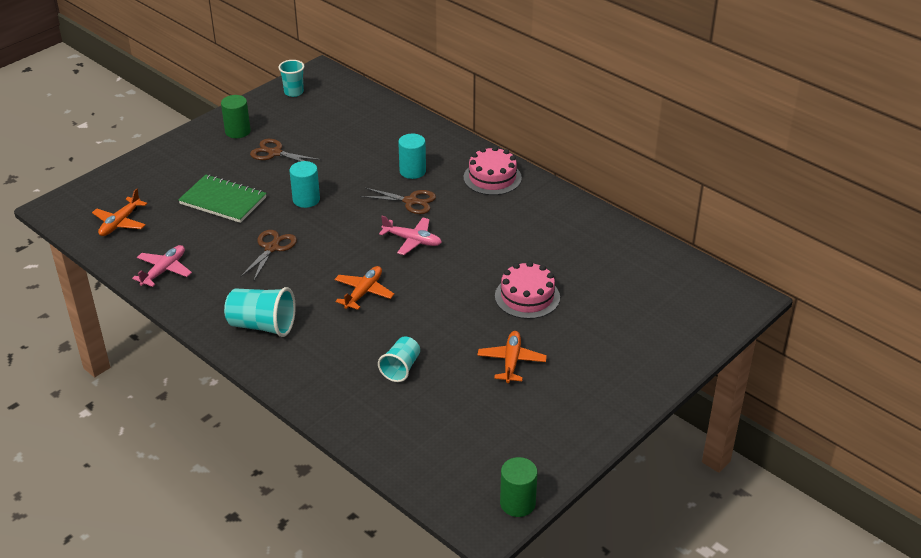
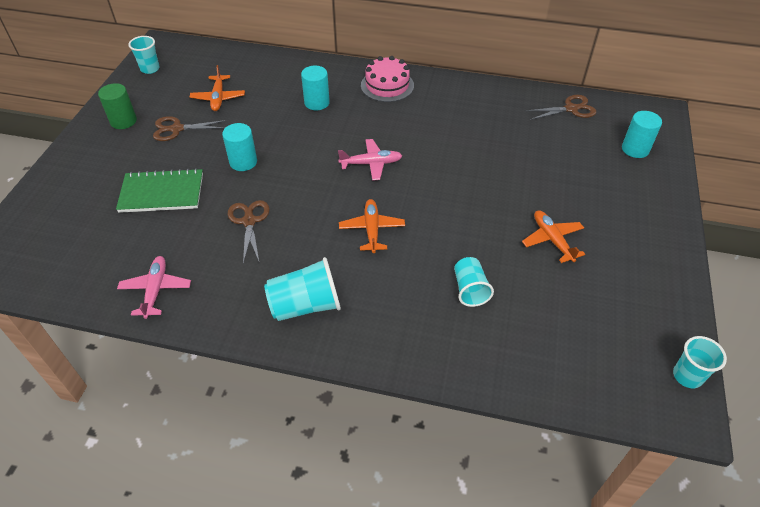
camera: 30 degrees left, 10 degrees up
orange plane [92,188,148,236] -> orange plane moved to [190,65,245,111]
brown scissors [360,188,436,214] -> brown scissors moved to [526,95,596,120]
pink cake [495,261,560,319] -> none
green cylinder [500,457,538,517] -> turquoise cup [673,336,727,388]
none -> turquoise cylinder [622,111,662,158]

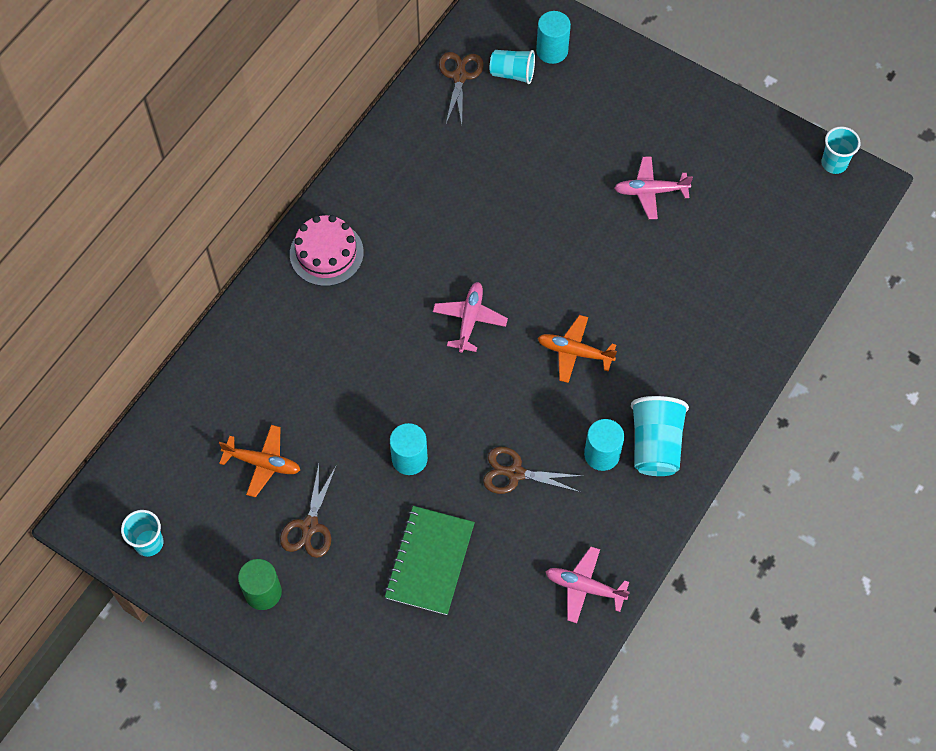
camera: 70 degrees left, 15 degrees up
turquoise cylinder [301,66,330,110] -> turquoise cylinder moved to [584,419,624,471]
turquoise cup [454,257,494,307] -> turquoise cup moved to [490,50,535,84]
orange plane [522,210,585,263] -> pink plane [614,156,693,219]

